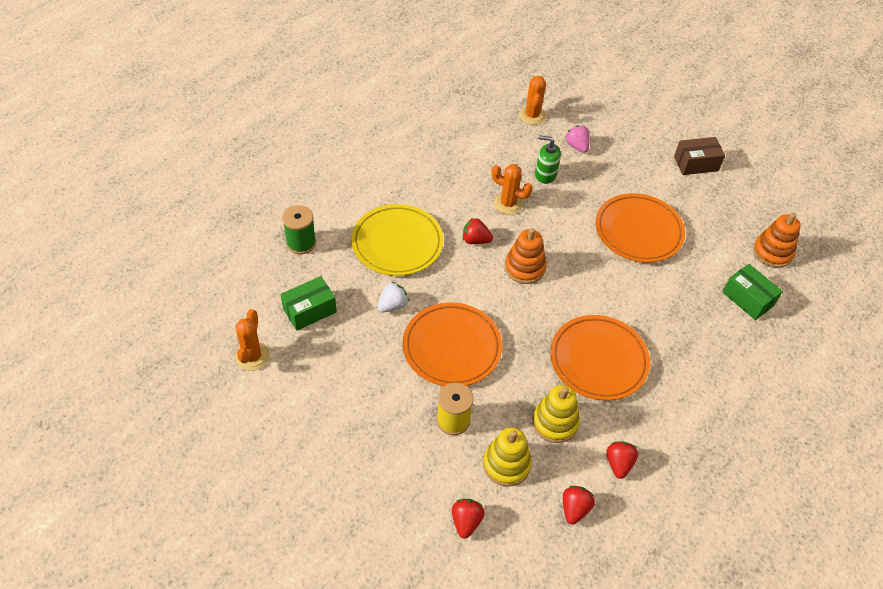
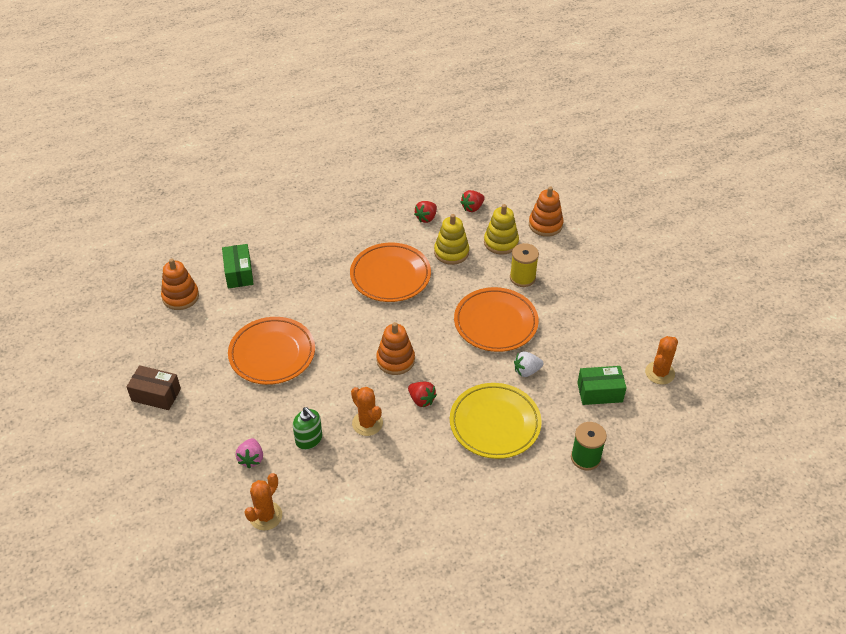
camera: 150 degrees left, 5 degrees down
red strawberry [452,499,485,539] -> orange stacking toy [529,186,563,237]

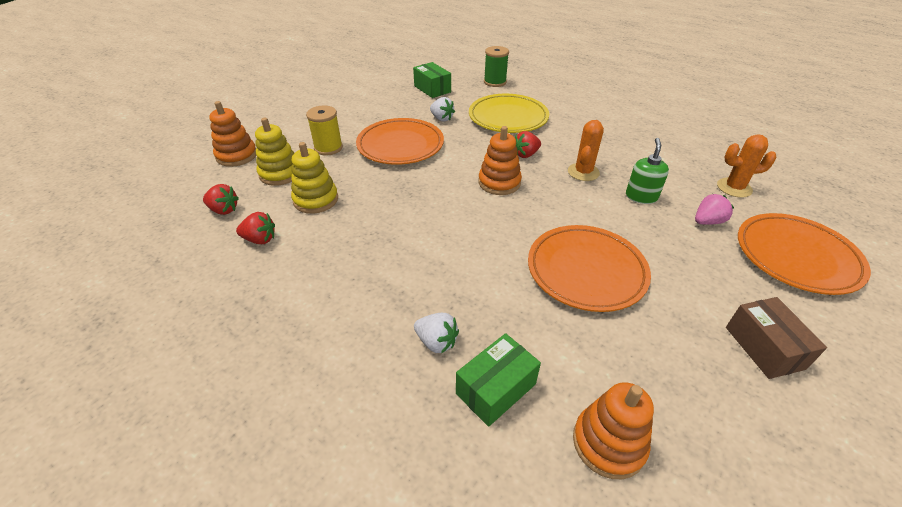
camera: 120 degrees left, 5 degrees down
orange plate [350,243,431,302] -> orange plate moved to [738,213,871,295]
red strawberry [408,382,437,407] -> red strawberry turned 135 degrees counterclockwise [515,131,541,158]
orange cactus [645,336,678,385] -> none
none -> white strawberry [414,313,459,353]

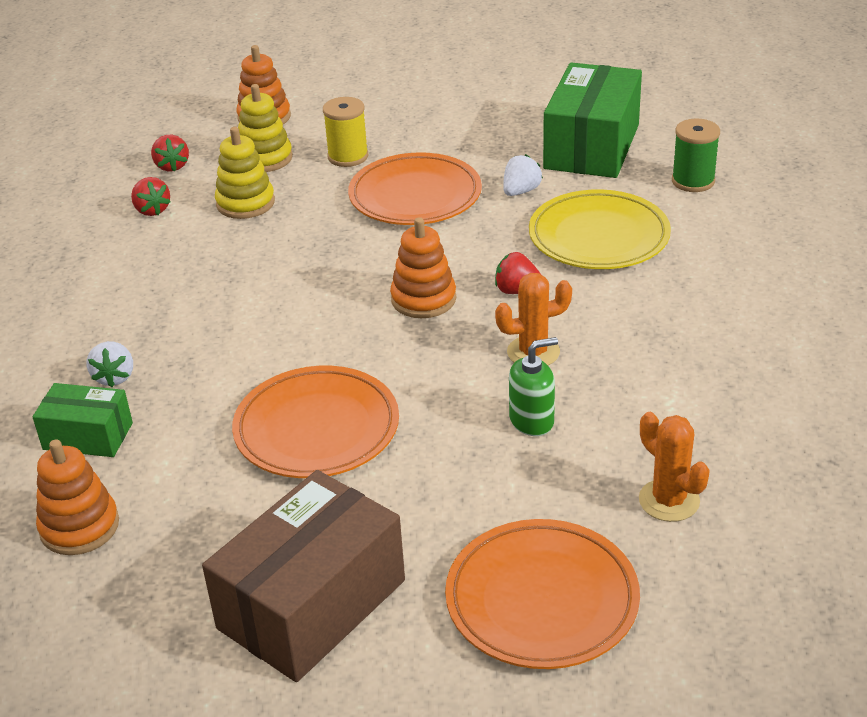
camera: 55 degrees right, 5 degrees down
green box [413,62,451,98] -> green box [543,62,642,178], size x1.84
white strawberry [430,97,455,122] -> white strawberry turned 150 degrees counterclockwise [503,154,543,196]
pink strawberry [695,194,734,225] -> none
brown box [726,297,827,379] -> brown box [202,470,405,682], size x1.84

